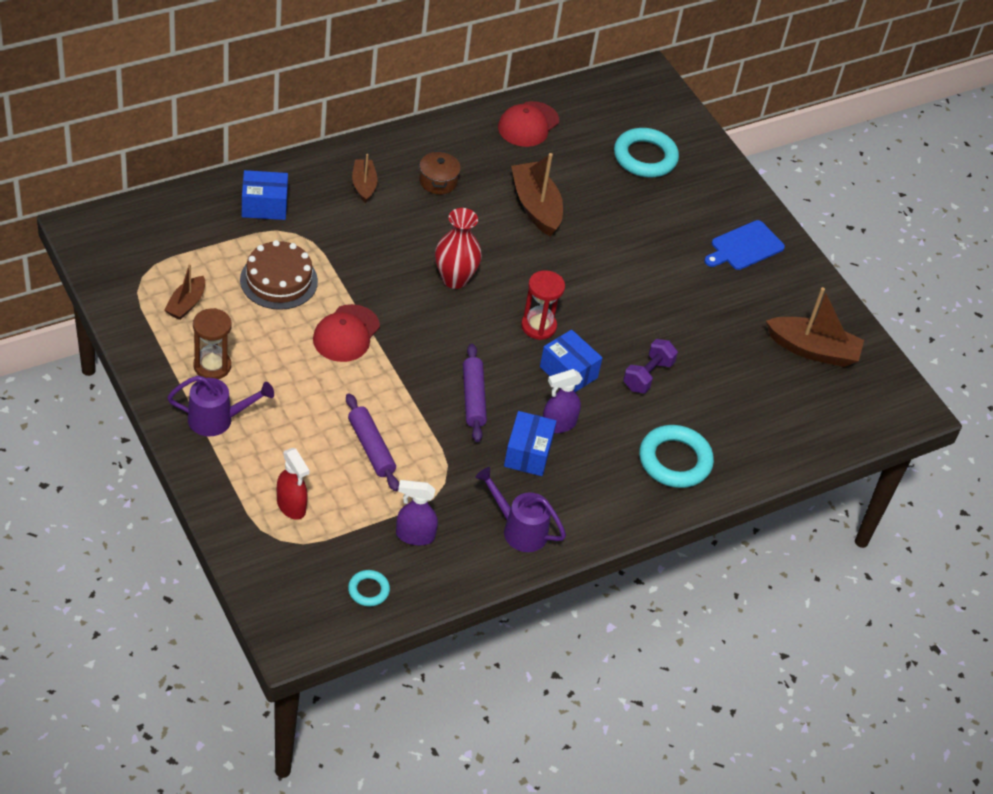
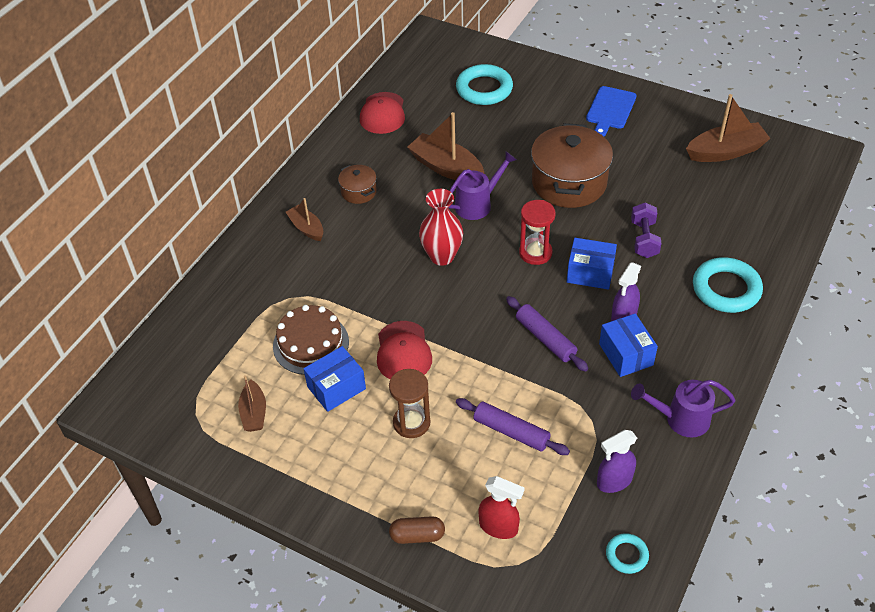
camera: 25 degrees left, 0 degrees up
purple watering can [167,376,274,436] -> purple watering can moved to [448,151,517,220]
brown hourglass [193,308,232,379] -> brown hourglass moved to [389,369,431,438]
blue box [242,170,288,220] -> blue box moved to [304,346,366,412]
none -> brown capsule [389,516,445,544]
none -> brown pot [531,123,613,208]

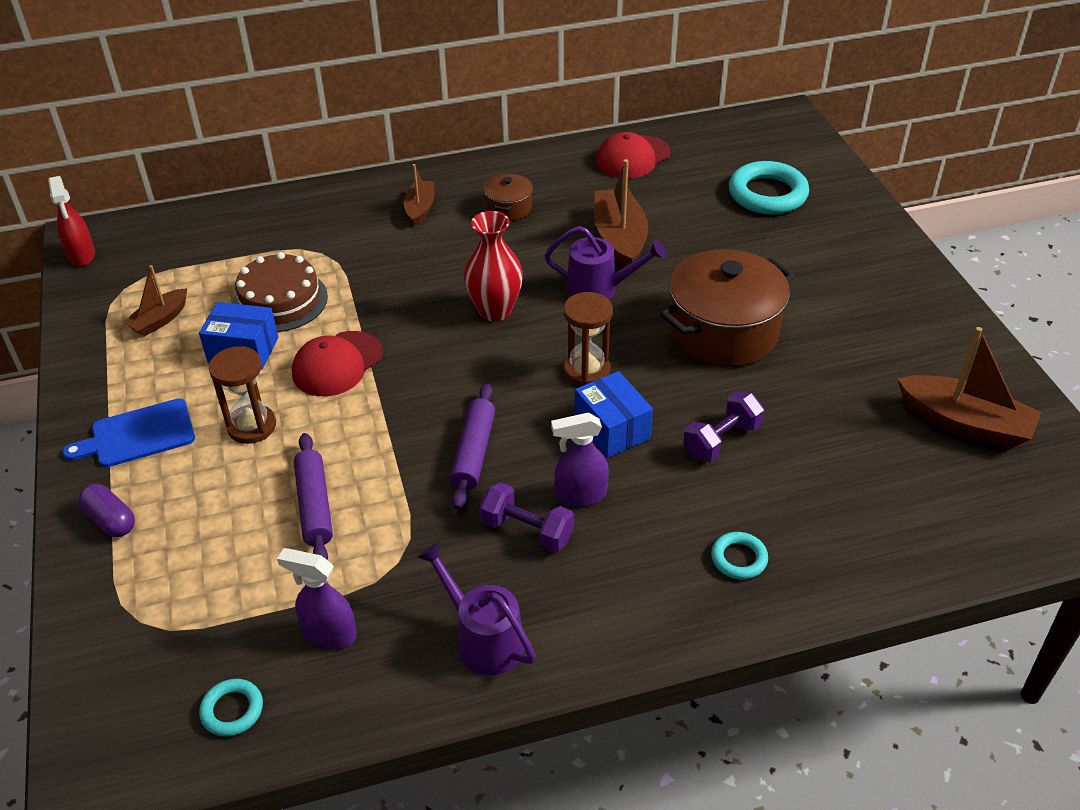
camera: 45 degrees right, 5 degrees down
brown capsule [389,516,445,544] -> purple capsule [78,484,135,537]
red spray bottle [478,476,525,539] -> red spray bottle moved to [48,176,95,267]
red hourglass [519,200,556,265] -> brown hourglass [564,292,613,386]
blue cutting board [586,86,637,136] -> blue cutting board moved to [62,399,195,467]
blue box [599,313,658,377] -> purple dumbbell [479,482,574,553]
turquoise ring [693,257,763,313] -> turquoise ring [711,532,768,580], size x0.52

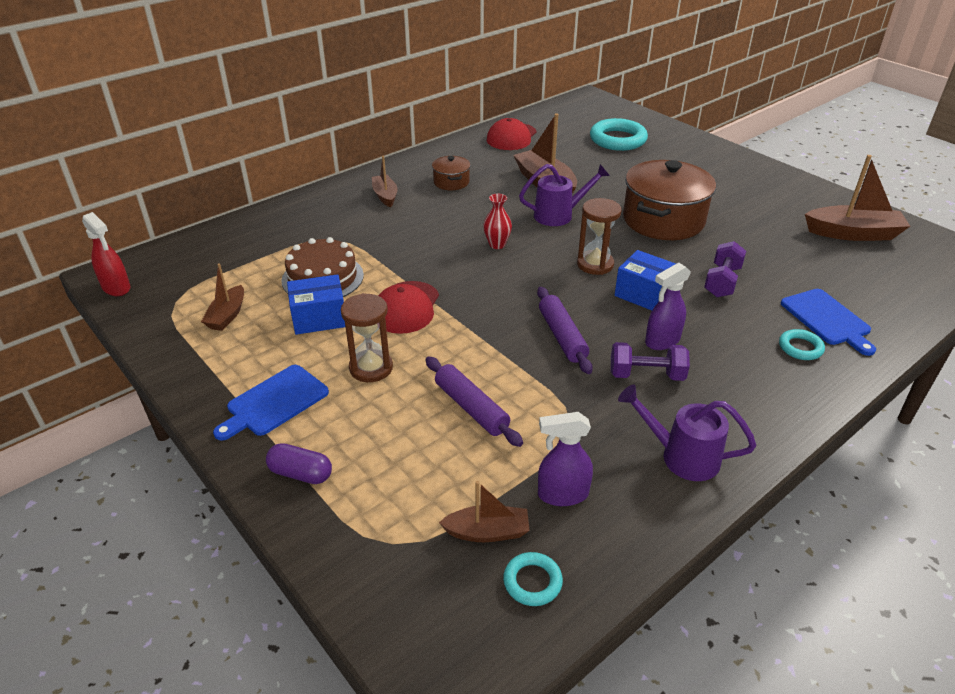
camera: 25 degrees left, 5 degrees down
red vase [463,211,523,322] -> red vase [483,194,512,249], size x0.61
none -> brown boat [439,481,530,542]
none -> blue cutting board [781,289,876,356]

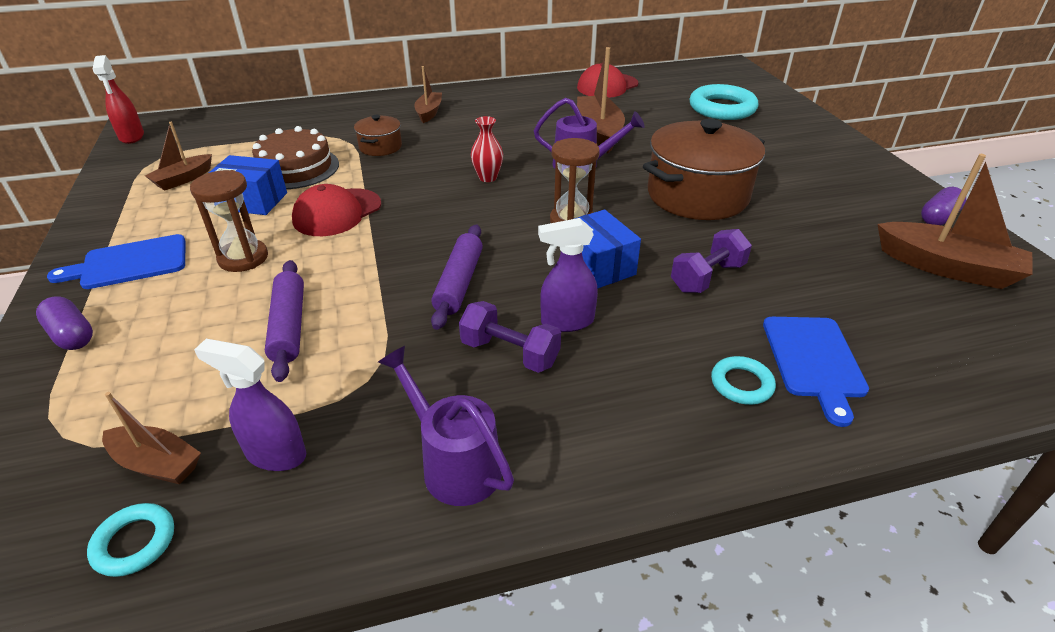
camera: 25 degrees right, 0 degrees up
brown pot [432,156,470,190] -> brown pot moved to [354,115,402,156]
none -> purple capsule [921,187,966,225]

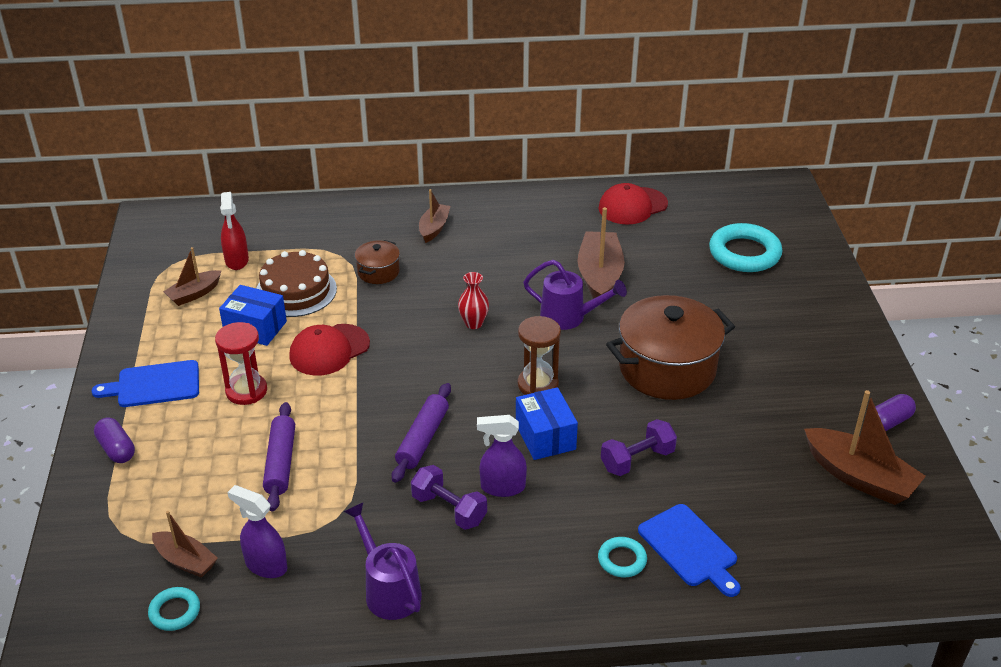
camera: 10 degrees right, 0 degrees up
red spray bottle [93,55,144,144] -> red spray bottle moved to [220,192,249,270]
brown hourglass [190,170,268,272] -> red hourglass [215,322,267,405]
blue cutting board [763,317,869,427] -> blue cutting board turned 45 degrees counterclockwise [638,504,741,597]

